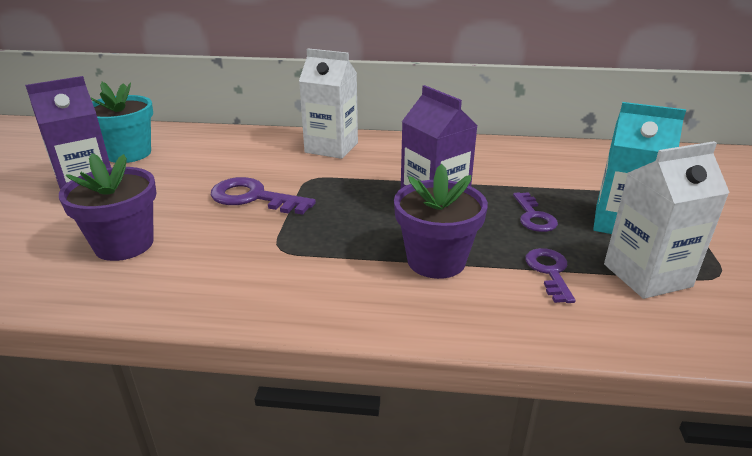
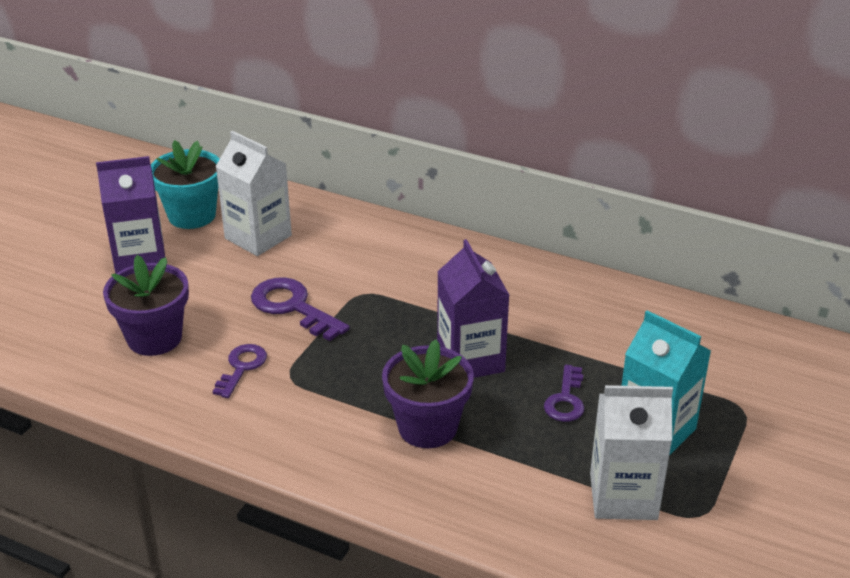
camera: 20 degrees right, 5 degrees up
white carton [299,48,358,159] -> white carton moved to [215,131,292,256]
purple key [525,248,576,303] -> purple key moved to [213,344,267,398]

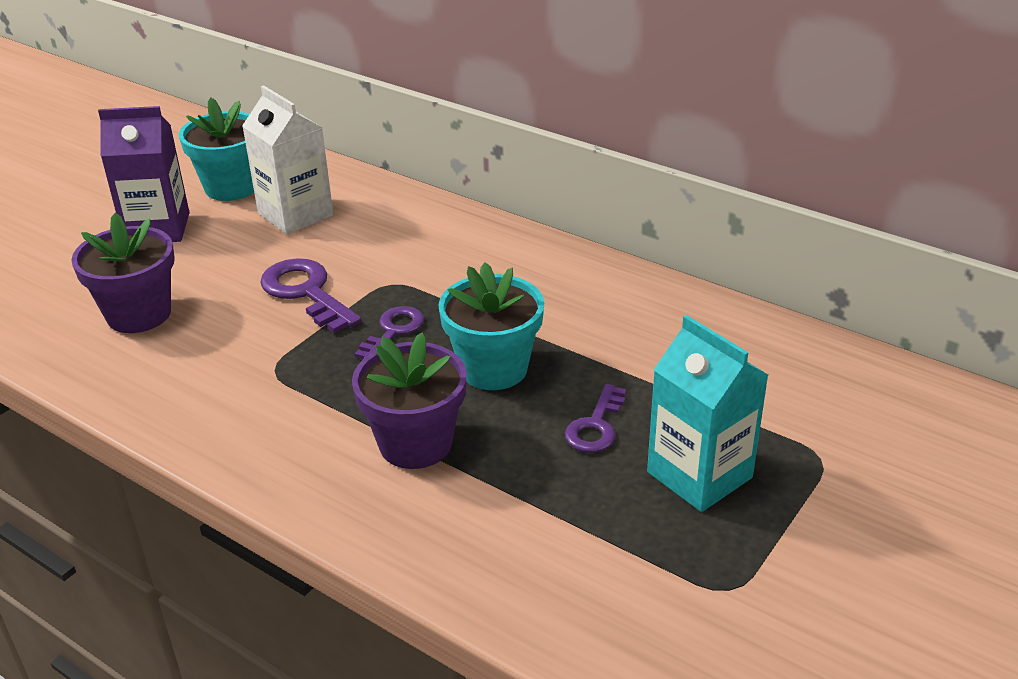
camera: 10 degrees right, 0 degrees up
purple key [213,344,267,398] -> purple key moved to [355,306,424,359]
purple carton [437,239,509,378] -> turquoise flower pot [438,262,544,390]
white carton [590,385,673,520] -> none

